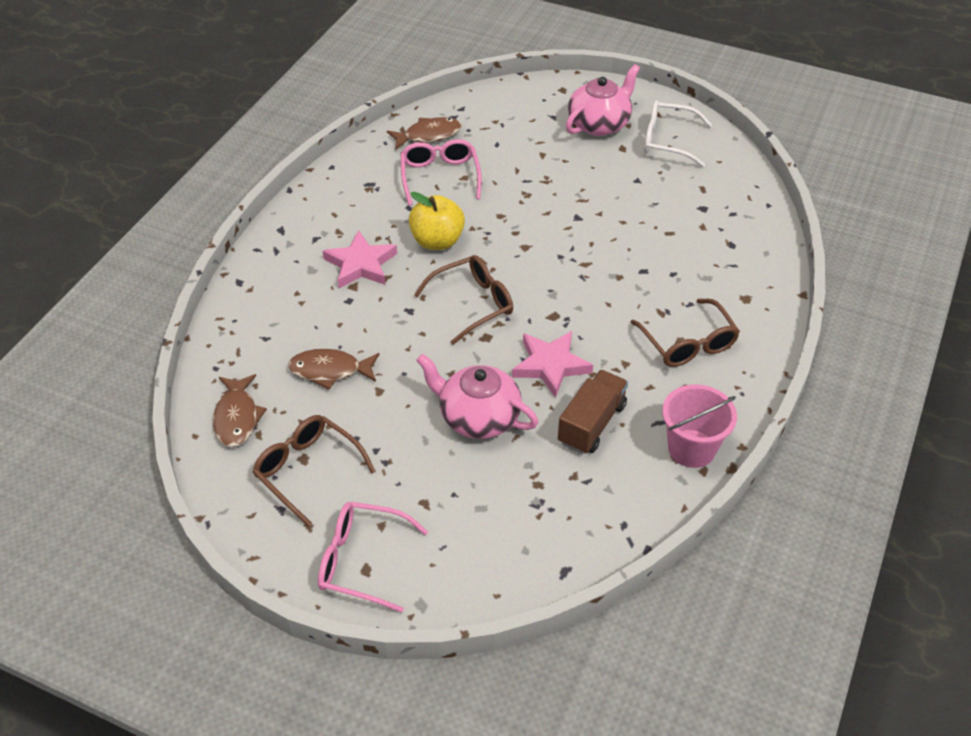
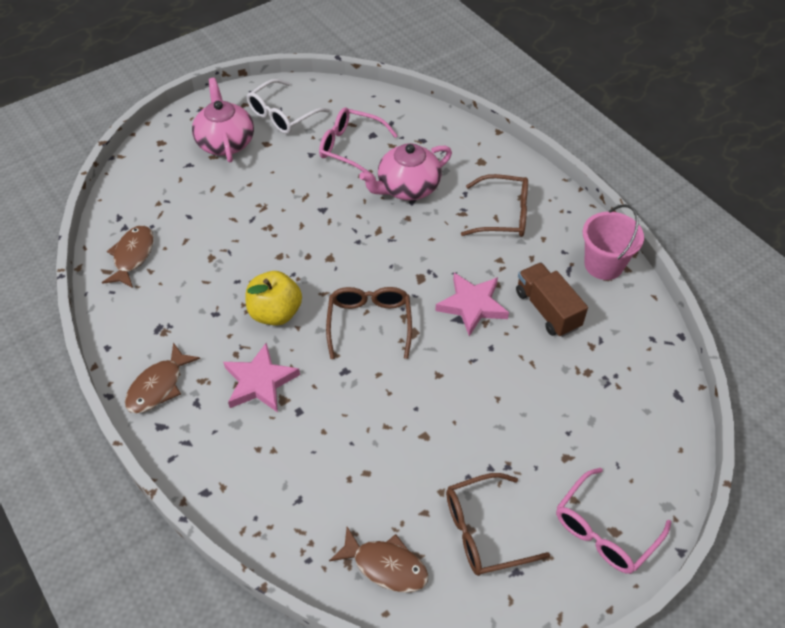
camera: 60 degrees left, 5 degrees up
brown fish [288,349,380,389] -> brown fish moved to [125,343,200,414]
pink glasses [401,139,482,206] -> pink glasses moved to [319,107,398,172]
pink teapot [416,354,538,439] -> pink teapot moved to [359,143,452,200]

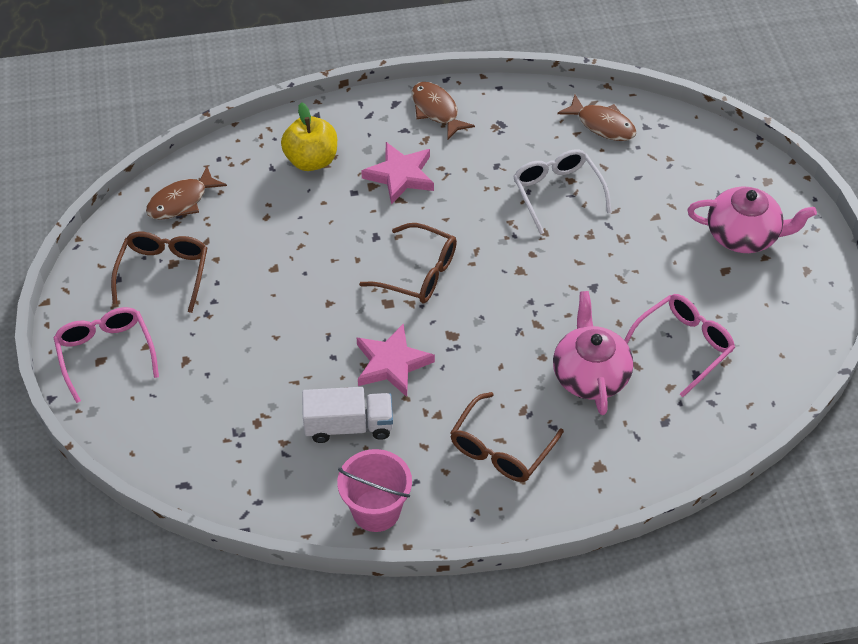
camera: 115 degrees right, 0 degrees up
white glasses [246,79,330,134] -> white glasses moved to [513,149,612,235]
yellow apple [246,271,302,326] -> yellow apple moved to [281,102,337,171]
brown truck [516,263,588,337] -> white truck [302,387,393,443]

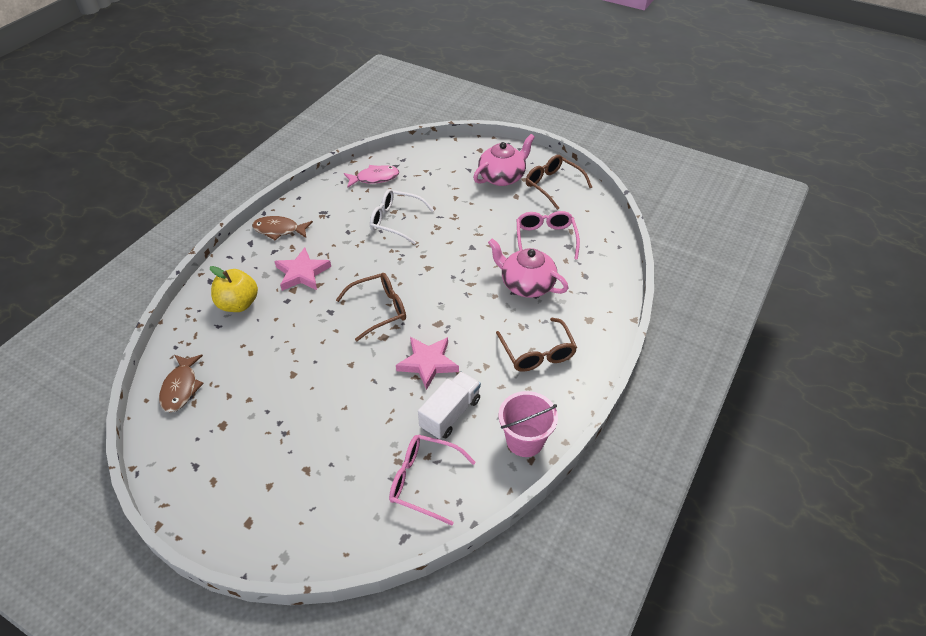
camera: 50 degrees left, 5 degrees down
pink glasses [54,307,159,403] -> pink glasses moved to [389,435,476,526]
brown glasses [111,232,207,313] -> brown glasses moved to [526,155,592,210]
brown fish [557,94,637,141] -> pink fish [344,165,399,188]

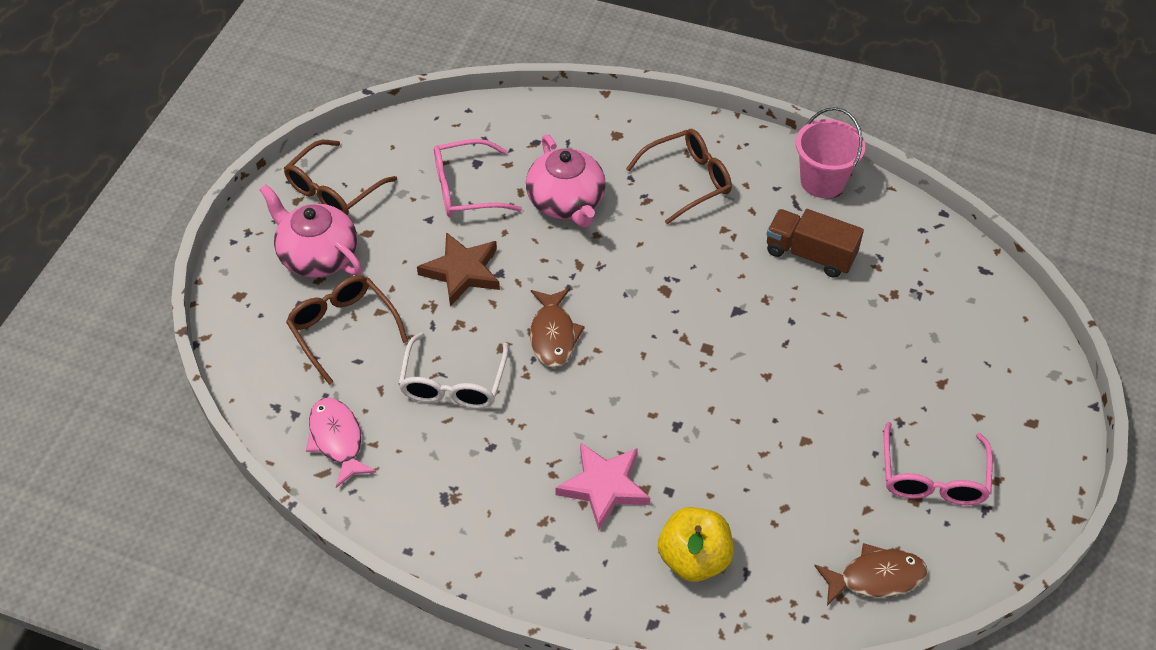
camera: 100 degrees left, 5 degrees up
brown fish [252,216,313,240] -> brown fish moved to [530,288,585,368]
brown glasses [336,273,406,341] -> brown glasses moved to [286,275,408,385]
pink glasses [389,435,476,526] -> pink glasses moved to [884,422,993,505]
pink star [396,337,459,390] -> none
white truck [418,372,481,439] -> brown truck [767,209,864,278]
pink teapot [488,238,568,298] -> pink teapot turned 45 degrees counterclockwise [526,134,606,228]
none -> brown star [417,232,500,306]

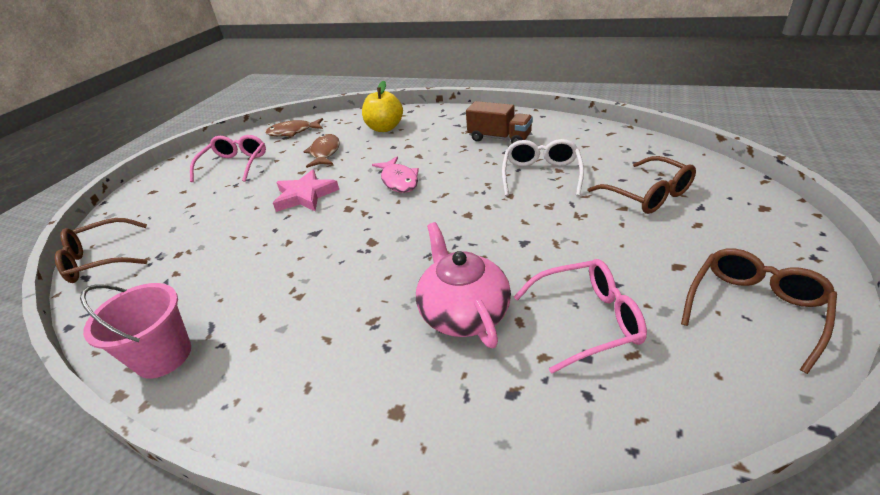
camera: 175 degrees left, 15 degrees down
pink teapot [260,184,362,277] -> none
pink fish [306,398,376,488] -> pink fish moved to [372,157,419,193]
brown star [417,232,500,306] -> none
brown fish [530,288,585,368] -> brown fish moved to [304,134,340,168]
pink star [555,442,650,530] -> pink star moved to [273,169,339,212]
brown glasses [626,129,732,224] -> brown glasses moved to [55,218,147,283]
brown truck [767,209,864,278] -> brown truck moved to [466,101,533,143]

